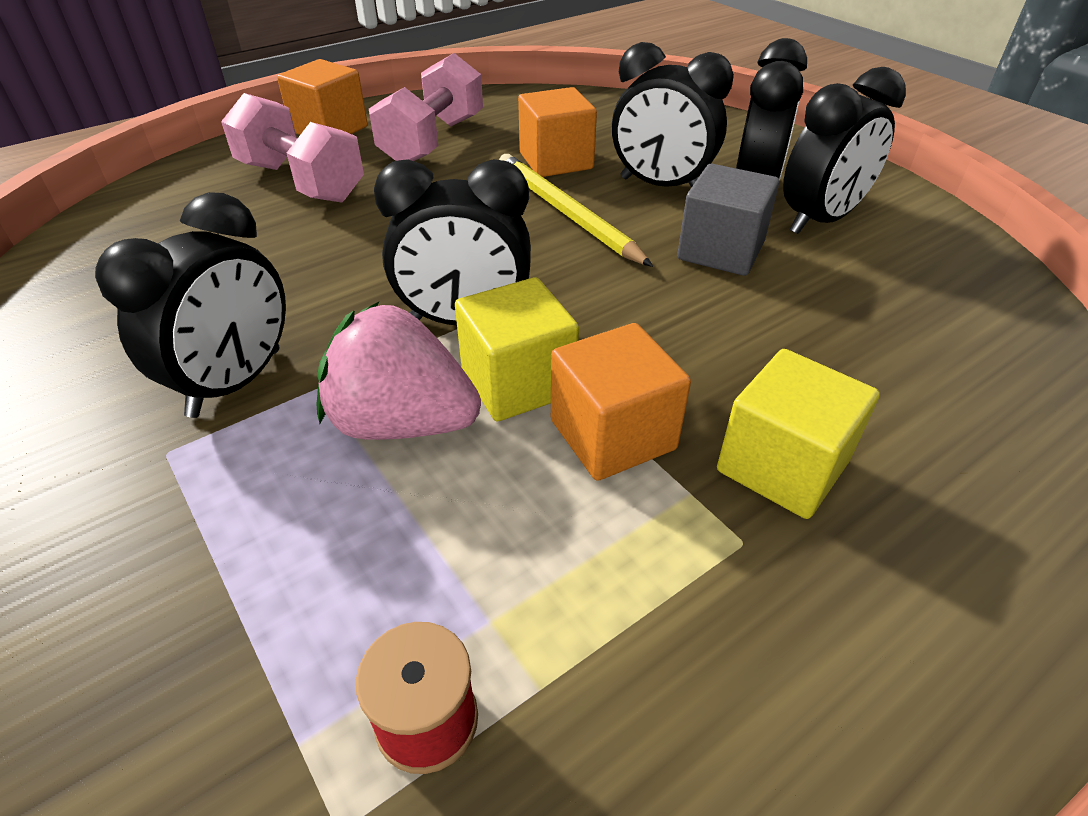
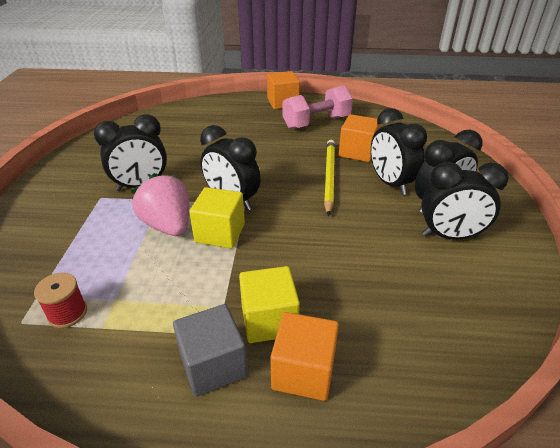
camera: 40 degrees right, 5 degrees down
pink dumbbell [221,93,364,203] -> none
orange cube [551,323,691,481] -> orange cube moved to [270,312,339,401]
grey cube [677,164,779,276] -> grey cube moved to [173,304,247,397]

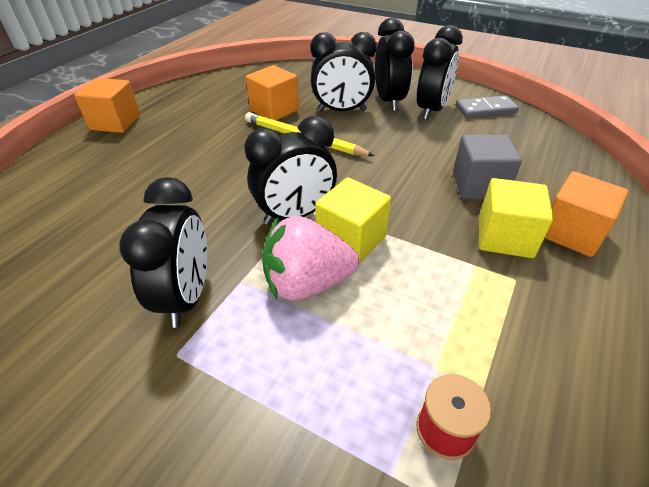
camera: 65 degrees left, 5 degrees up
grey cube [173,304,247,397] -> grey cube moved to [453,134,522,199]
pink dumbbell [282,85,353,129] -> none
none -> grey domino [456,95,519,118]

